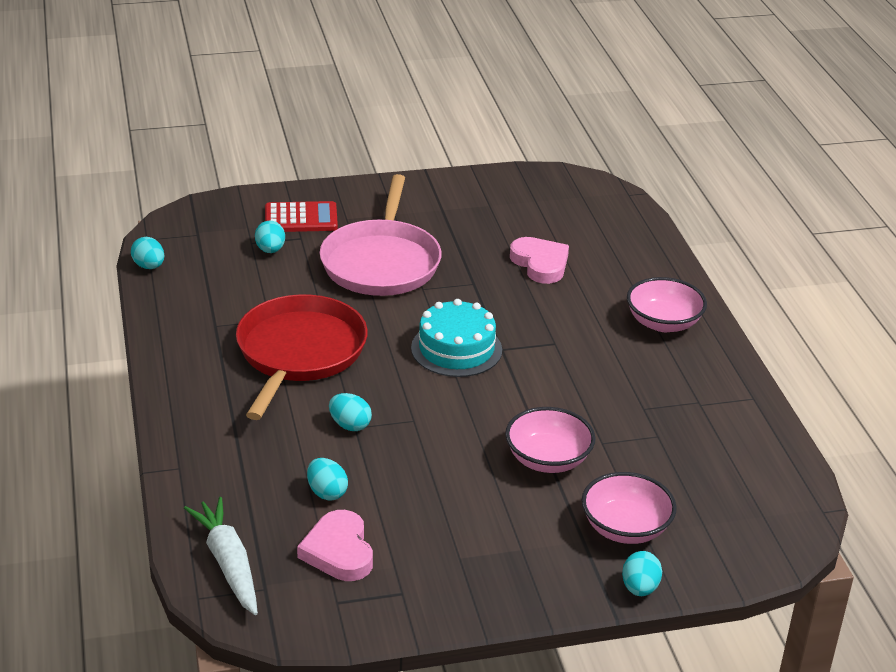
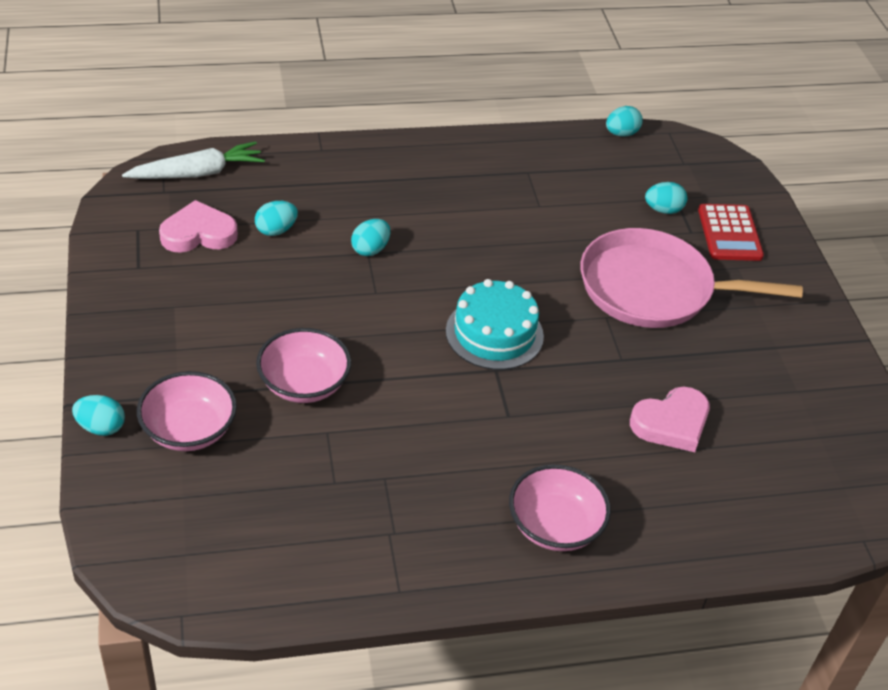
camera: 90 degrees right, 10 degrees up
red pan [236,294,368,420] -> none

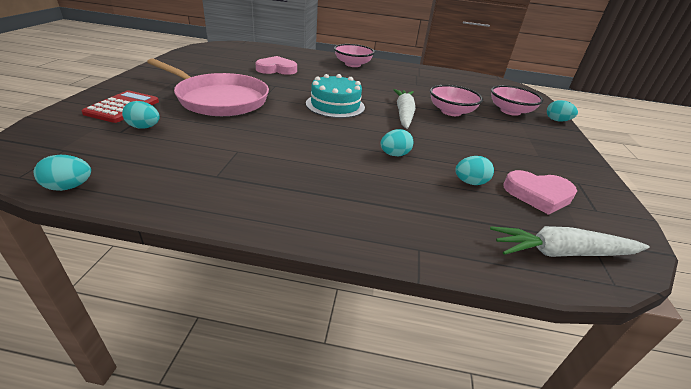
camera: 160 degrees left, 10 degrees down
none -> white carrot [393,89,416,129]

